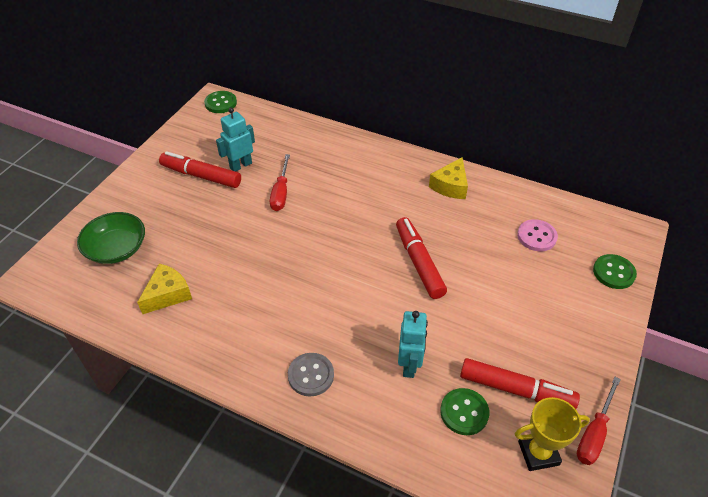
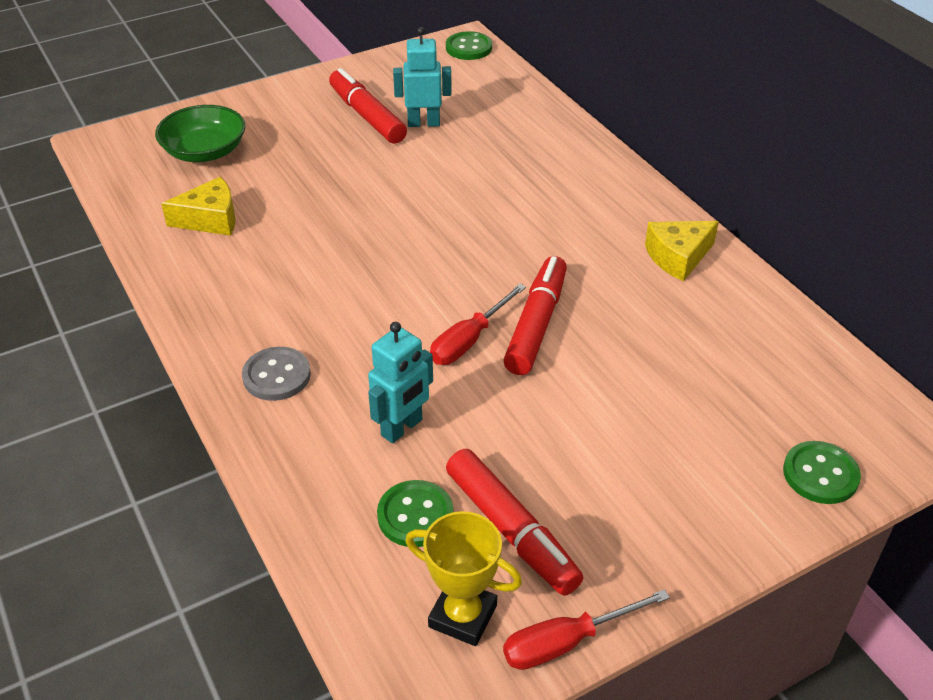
camera: 35 degrees right, 5 degrees down
red screwdriver [270,154,290,211] -> red screwdriver moved to [430,284,526,365]
pink button [517,219,558,251] -> none

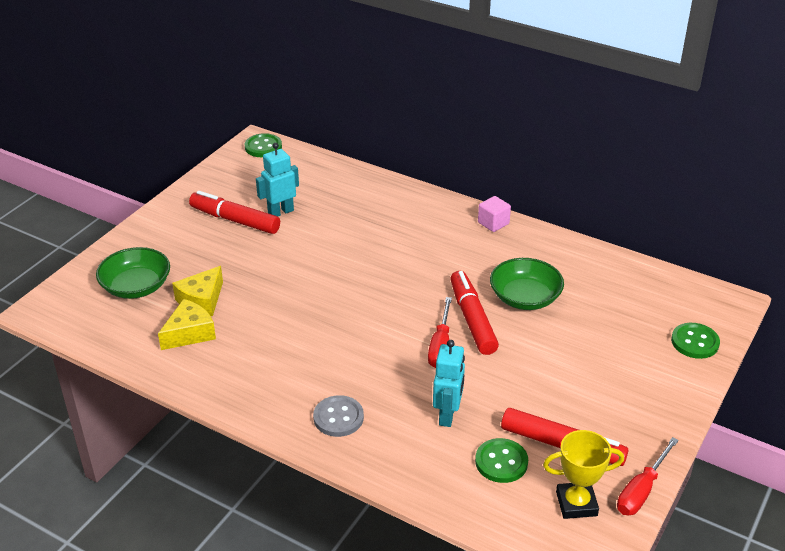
camera: 30 degrees left, 5 degrees down
yellow cheese [645,221,719,282] -> yellow cheese moved to [172,266,223,316]
none -> pink cube [478,196,511,232]
none -> green bowl [490,258,564,310]

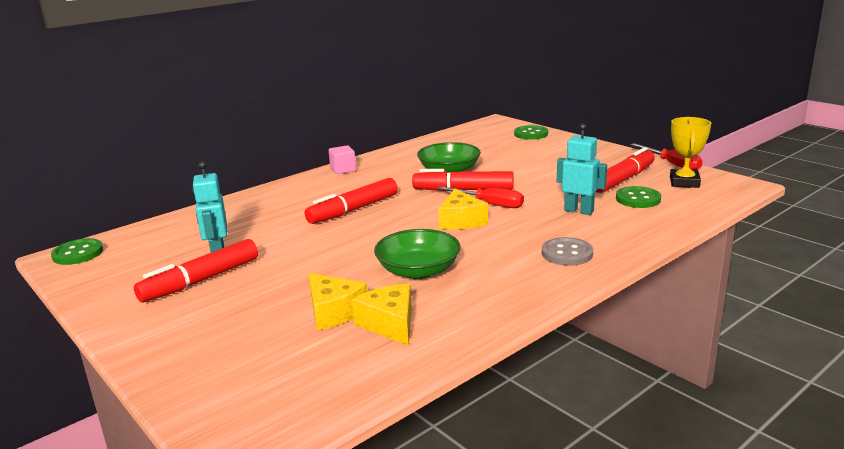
camera: 70 degrees left, 15 degrees down
green bowl [96,247,170,299] -> green bowl moved to [374,229,461,279]
none -> red marker [305,178,398,224]
none -> yellow cheese [438,189,488,230]

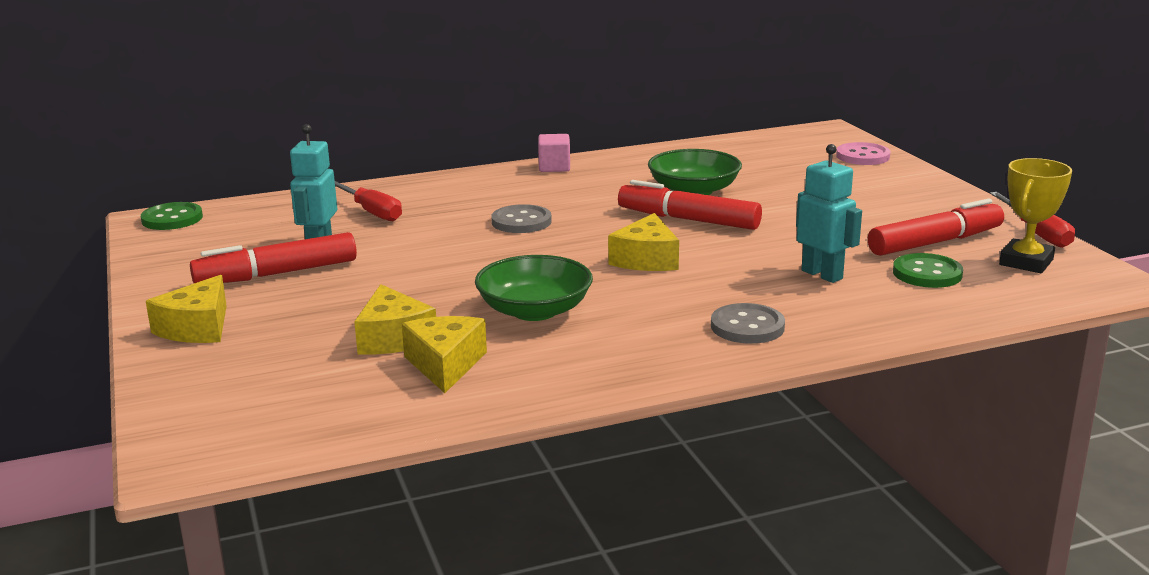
camera: 20 degrees right, 0 degrees up
red marker [305,178,398,224] -> grey button [492,204,552,233]
red screwdriver [437,186,524,208] -> red screwdriver moved to [335,181,402,221]
green button [514,125,548,140] -> pink button [836,142,891,165]
none -> yellow cheese [146,275,227,343]

